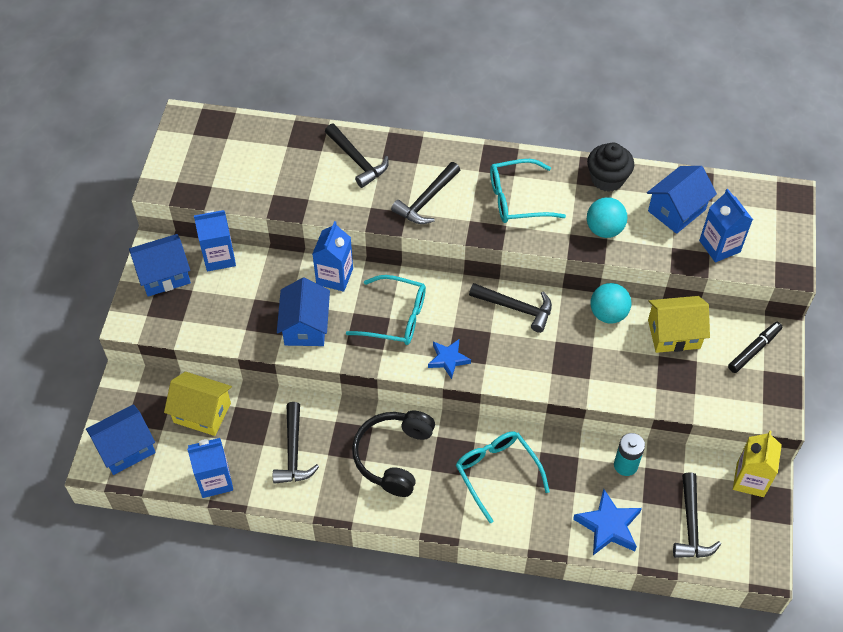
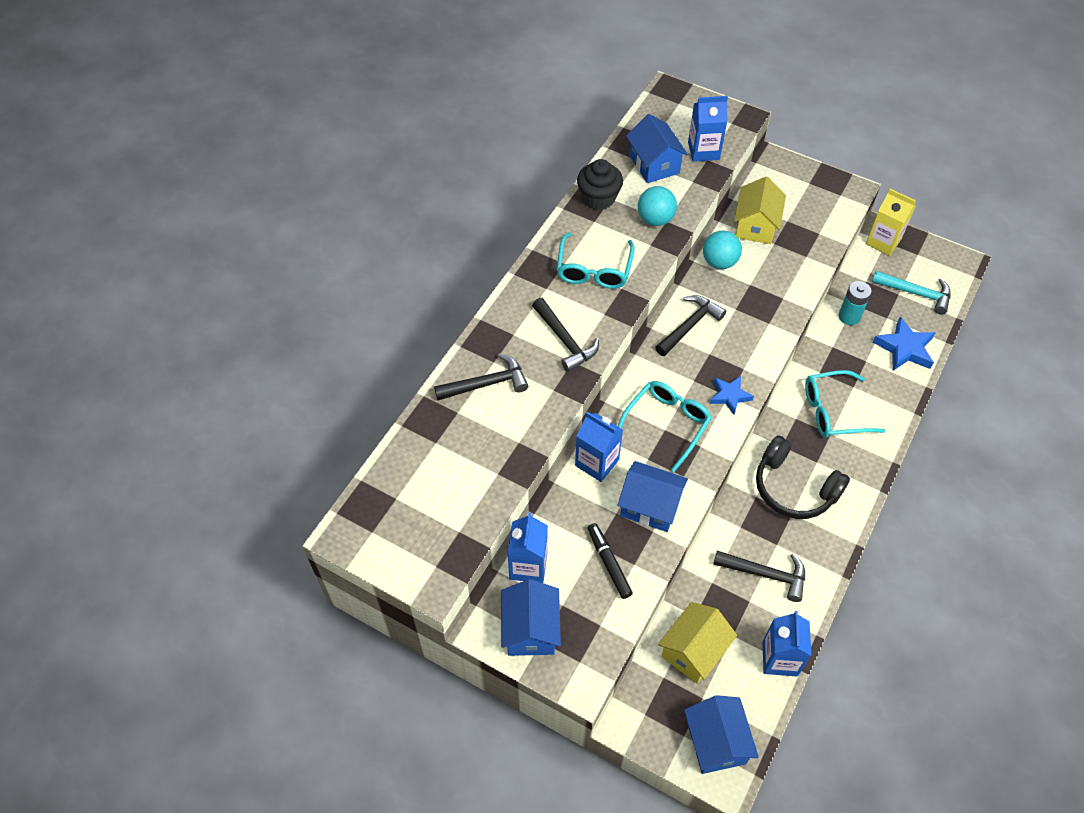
camera: 70 degrees left, 0 degrees up
black hammer [673,472,721,558] -> turquoise hammer [872,271,951,315]
black marker [728,322,782,373] -> black marker moved to [588,523,633,599]

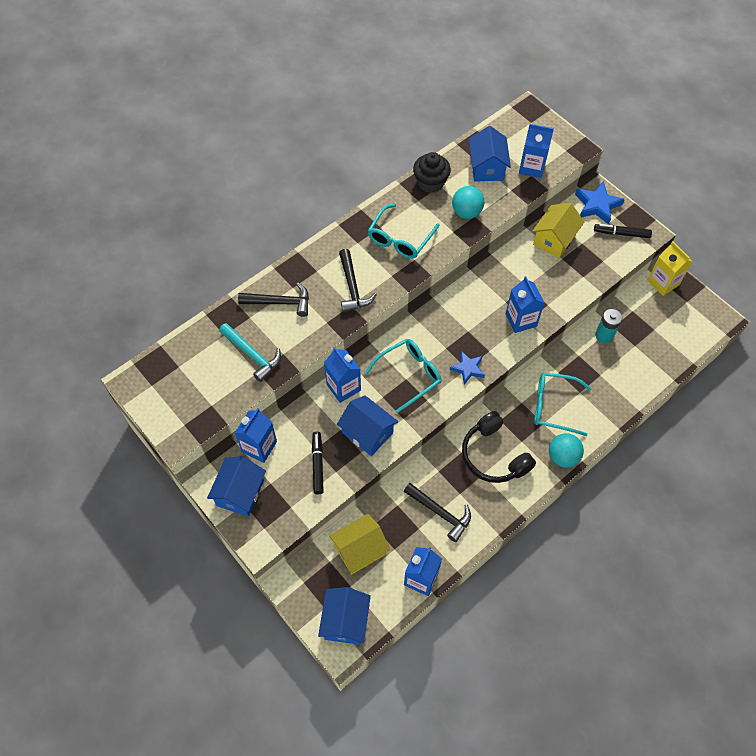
camera: 20 degrees right, 5 degrees up
black hammer [655,295,726,356] -> none
turquoise ball [703,231,742,269] -> turquoise ball moved to [549,433,584,468]
turquoise hammer [872,271,951,315] -> turquoise hammer moved to [219,323,281,382]
blue star [873,317,936,371] -> blue star moved to [575,181,625,225]
none -> blue carton [506,276,544,333]
none -> black marker [594,224,652,238]

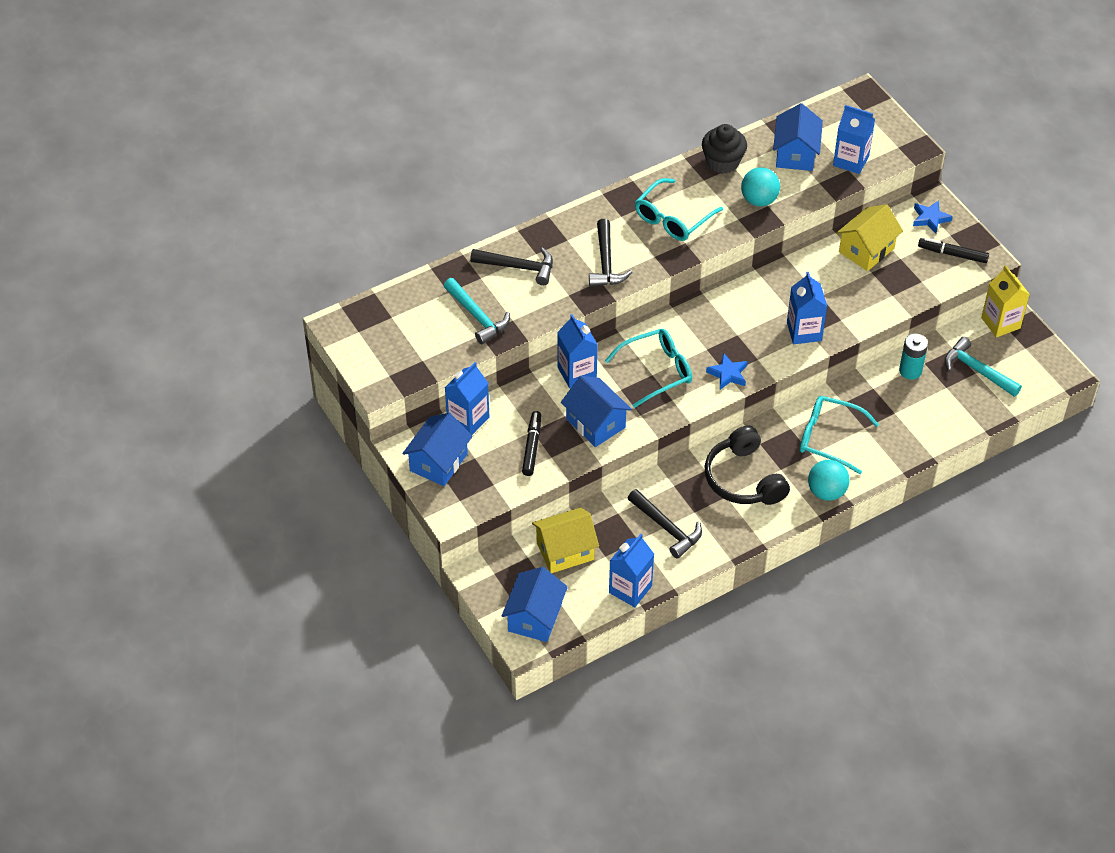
camera: 10 degrees right, 10 degrees down
blue star [575,181,625,225] -> blue star [913,200,953,234], size x0.66
none -> turquoise hammer [944,337,1022,397]

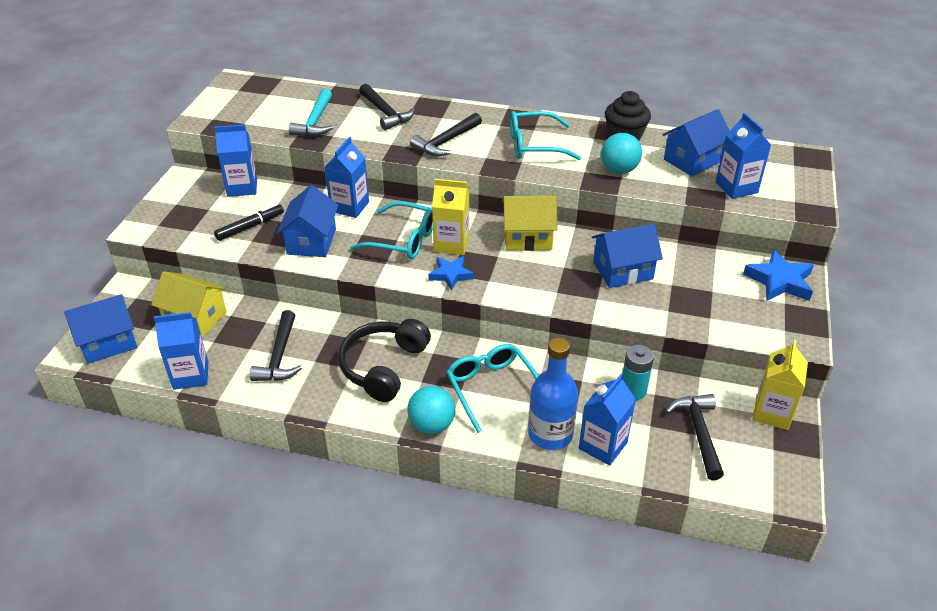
camera: 45 degrees right, 10 degrees down
blue house [402,413,473,486] -> blue house moved to [592,224,663,288]
blue carton [787,272,827,344] -> blue carton moved to [579,373,636,466]
yellow house [836,204,903,271] -> yellow house moved to [502,196,558,251]
blue star [913,200,953,234] -> blue star [743,249,814,301], size x1.52
black marker [918,238,989,263] -> none
turquoise hammer [944,337,1022,397] -> black hammer [665,394,724,480]
none -> yellow carton [432,179,470,255]
none -> blue bottle [528,338,578,450]

